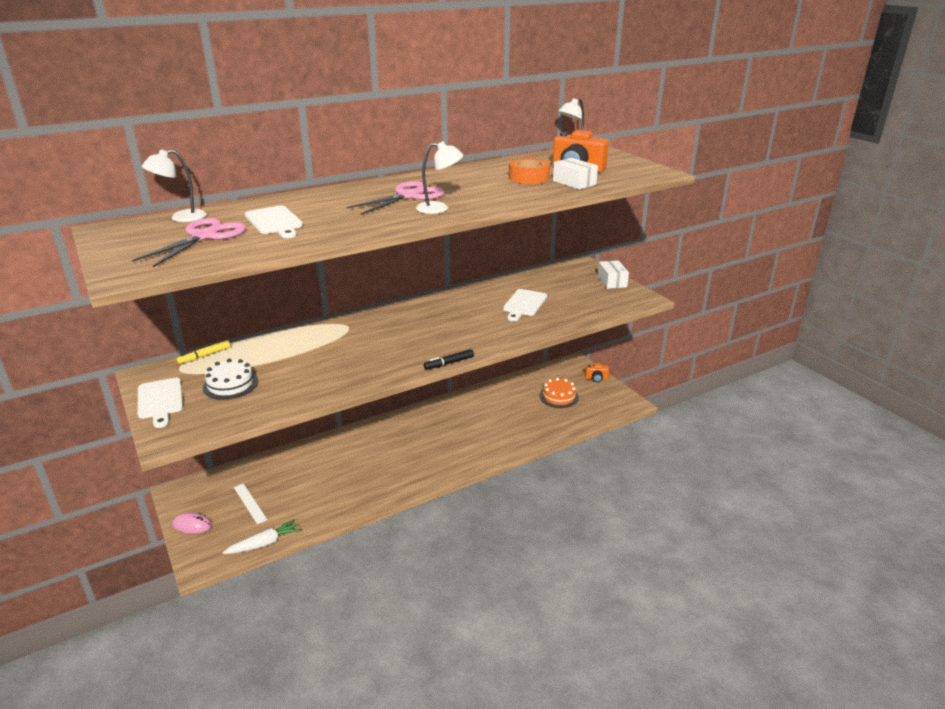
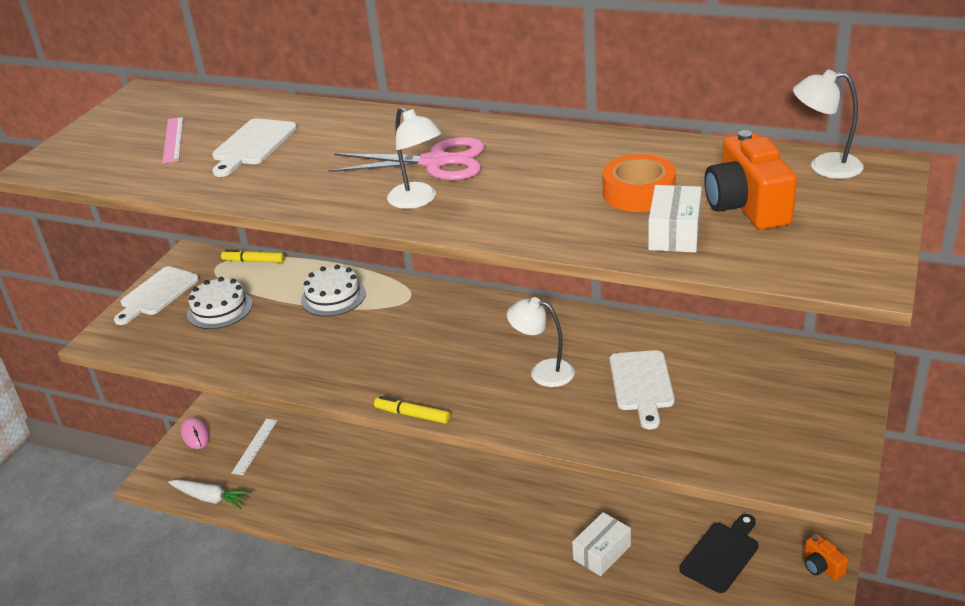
camera: 55 degrees right, 5 degrees up
pink scissors [132,218,246,267] -> pink ruler [162,117,183,163]
white lamp [142,149,207,222] -> white lamp moved to [507,297,575,387]
black marker [424,349,474,370] -> yellow marker [374,396,450,424]
white cutting board [503,289,547,321] -> white cutting board turned 75 degrees counterclockwise [610,350,675,429]
orange cake [539,378,579,408] -> black cutting board [679,514,759,593]
white box [598,260,629,289] -> white box moved to [572,512,631,576]
none -> white cake [301,265,366,316]

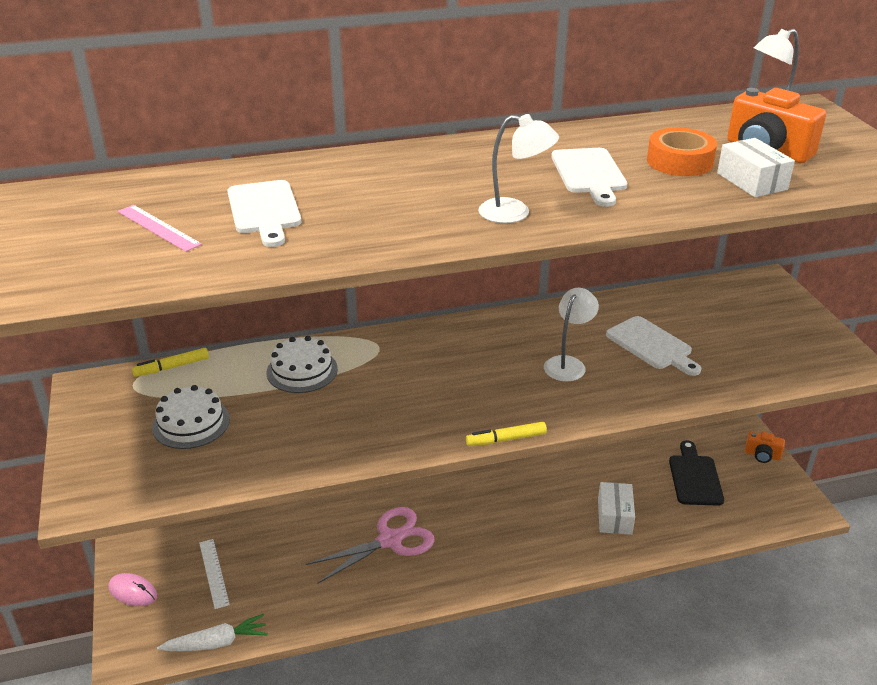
camera: 40 degrees left, 0 degrees up
white cutting board [114,266,199,325] -> white cutting board moved to [551,148,627,207]
pink scissors [328,137,485,180] -> pink scissors moved to [306,507,435,583]
white lamp [507,297,575,387] -> white lamp turned 135 degrees clockwise [544,288,599,381]

